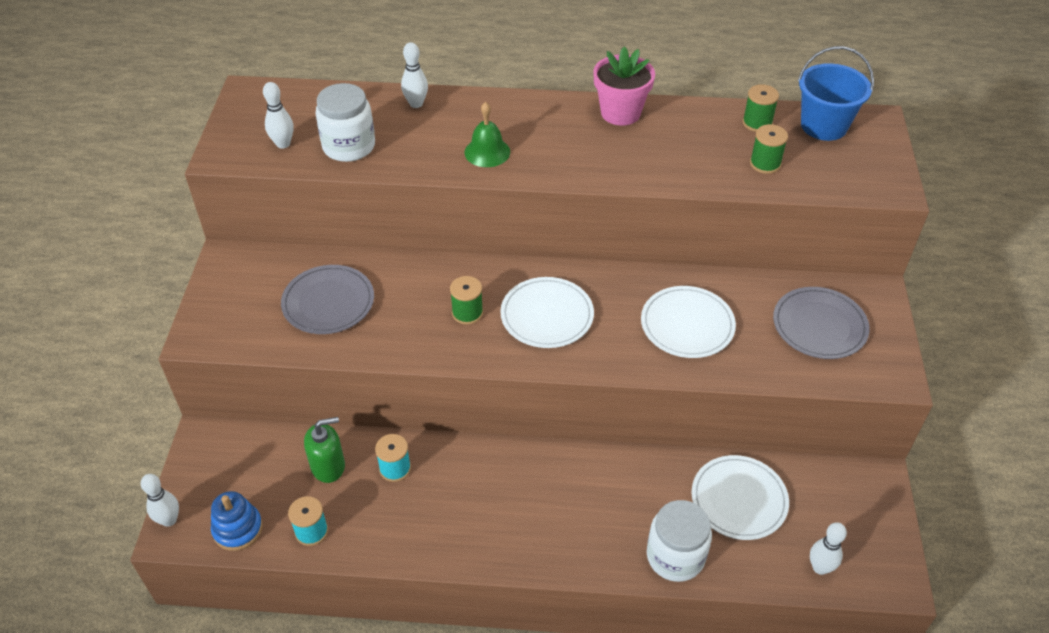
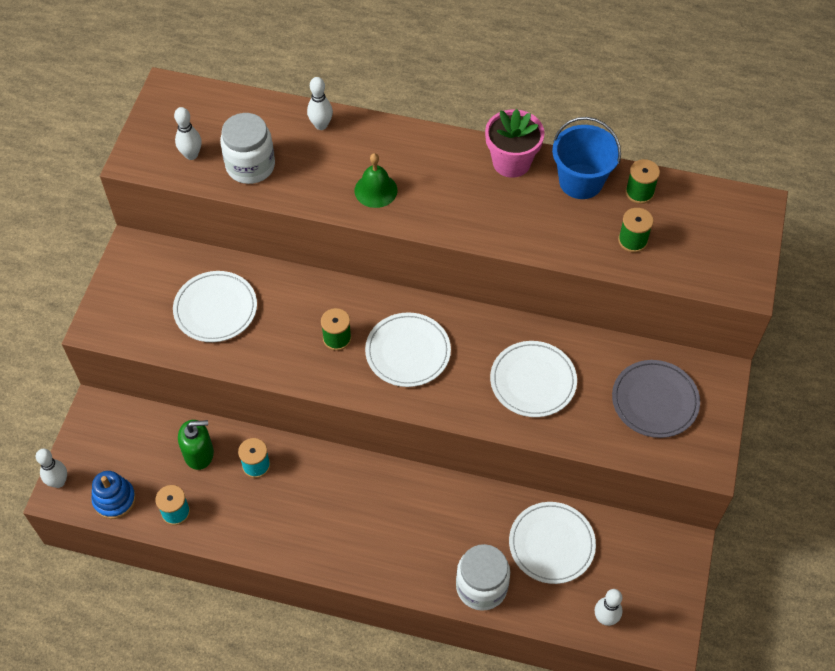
camera: 10 degrees right, 10 degrees up
grey plate [281,265,374,334] -> white plate [173,271,257,342]
blue bucket [798,46,874,141] -> blue bucket moved to [552,117,621,199]

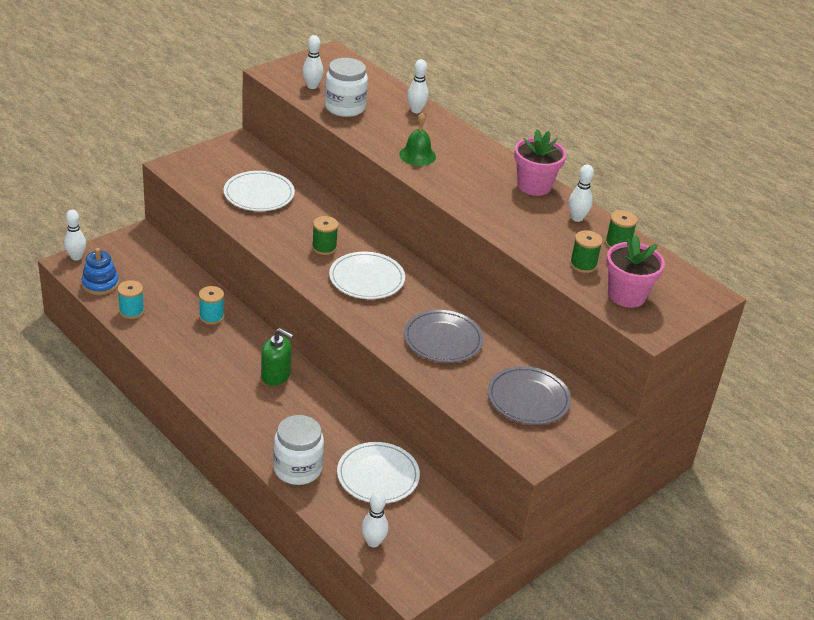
camera: 30 degrees right, 20 degrees down
green soap dispenser [178,420,214,470] -> green soap dispenser moved to [261,328,293,386]
white plate [490,341,577,417] -> grey plate [404,310,484,363]
blue bucket [552,117,621,199] -> white bowling pin [569,164,594,222]
none -> pink flower pot [606,235,665,308]

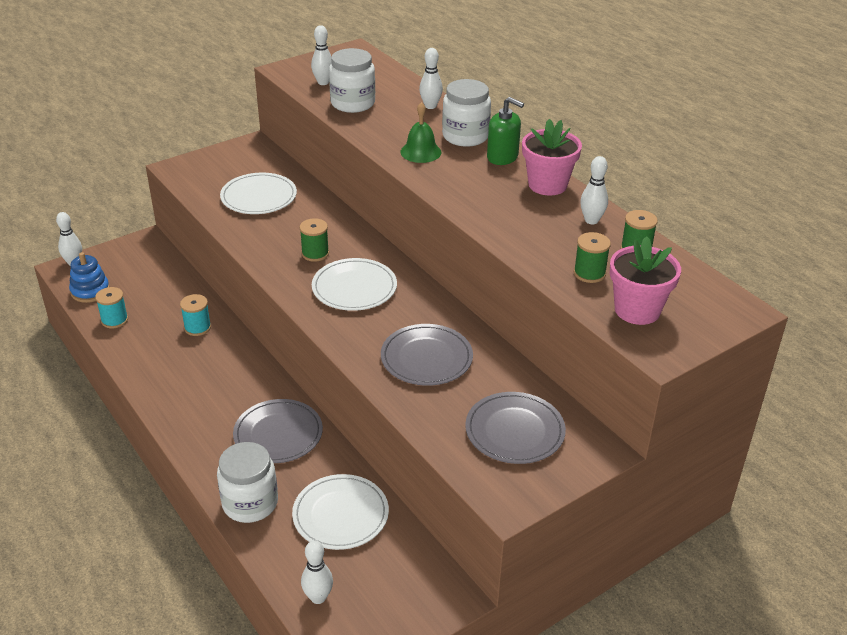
camera: 10 degrees right, 0 degrees up
green soap dispenser [261,328,293,386] -> green soap dispenser moved to [487,97,524,165]
none -> grey plate [233,399,323,463]
none -> white jar [442,79,491,147]

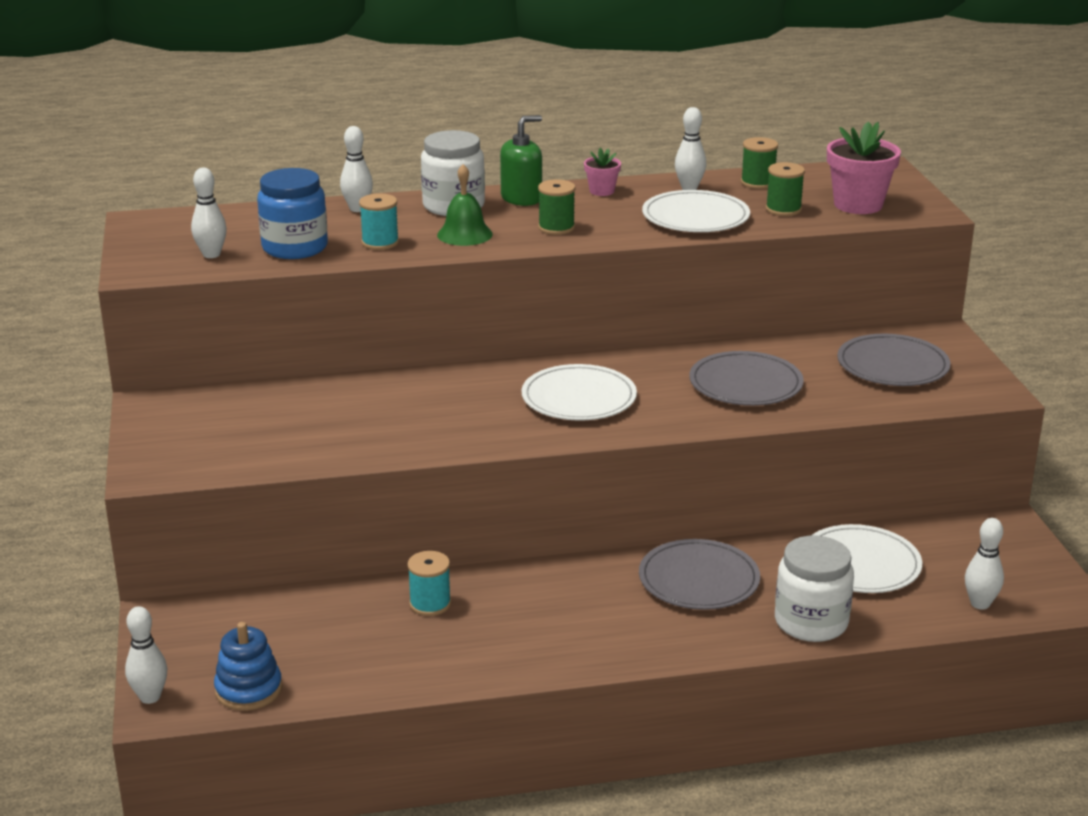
camera: 65 degrees left, 10 degrees down
turquoise spool [95,287,128,328] -> turquoise spool moved to [359,193,399,250]
white plate [220,173,297,214] -> white plate moved to [642,190,750,232]
green spool [300,218,329,262] -> green spool moved to [538,179,575,235]
white jar [329,48,375,113] -> blue jar [257,168,328,259]
pink flower pot [522,119,582,195] -> pink flower pot [584,148,621,196], size x0.53

